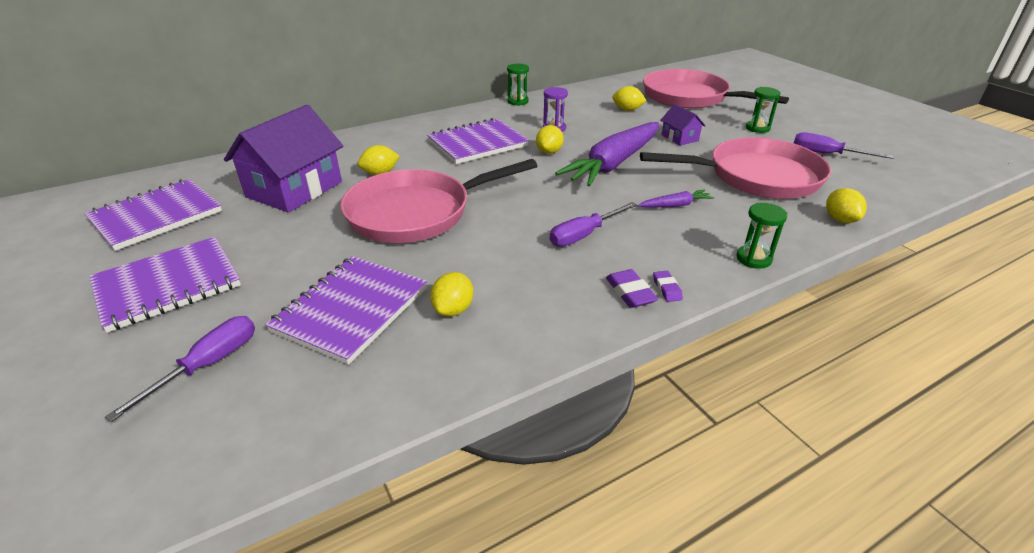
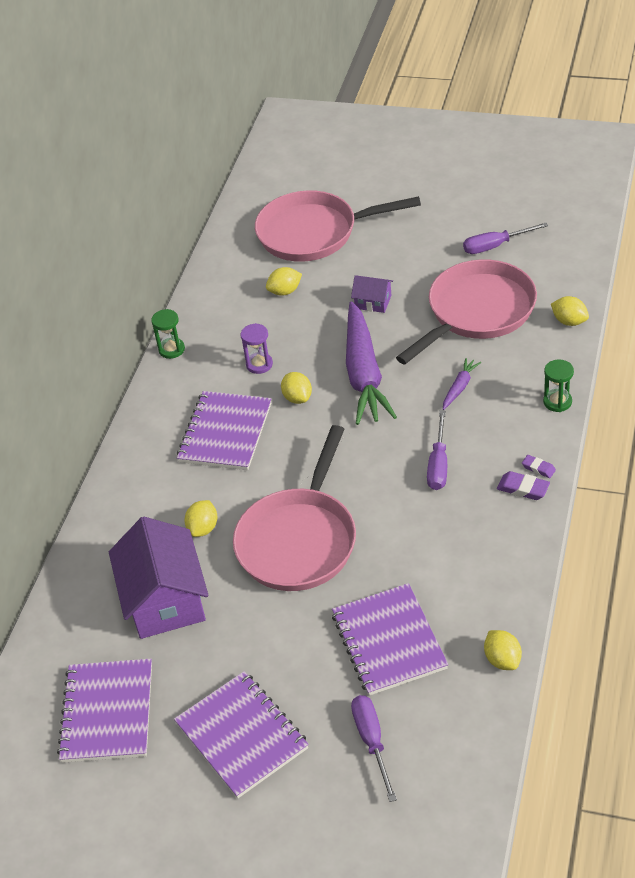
camera: 40 degrees left, 10 degrees up
purple notebook [89,237,241,333] -> purple notebook turned 45 degrees counterclockwise [174,671,309,799]
yellow lemon [430,272,473,316] -> yellow lemon moved to [484,630,522,670]
green hourglass [746,87,780,133] -> none

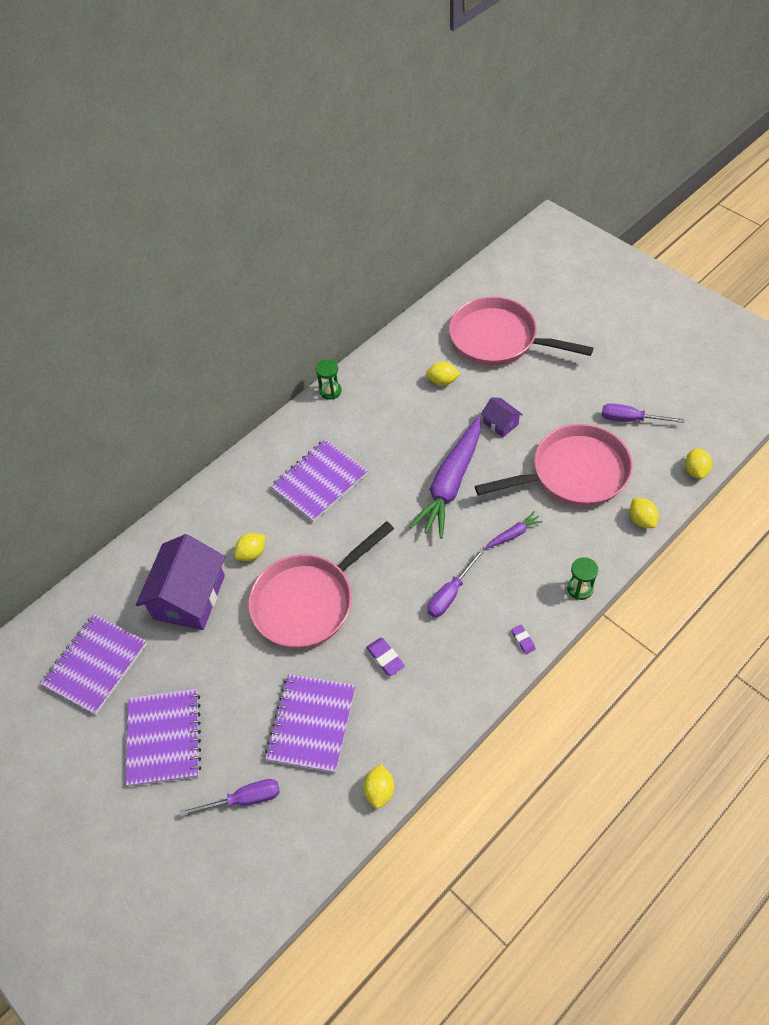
camera: 30 degrees right, 10 degrees up
purple hourglass [241,323,273,374] -> none
yellow lemon [281,372,312,404] -> yellow lemon moved to [685,448,712,479]
purple screwdriver [351,695,397,802] -> purple screwdriver turned 60 degrees clockwise [180,779,280,817]
purple eraser [497,471,550,500] -> purple eraser moved to [366,638,405,676]

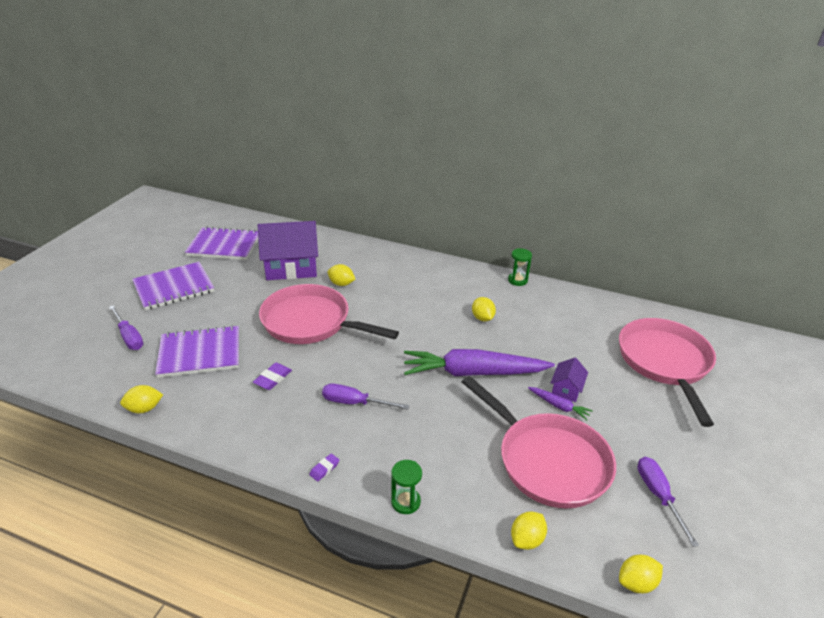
camera: 60 degrees right, 20 degrees down
purple notebook [270,439,368,522] -> none
yellow lemon [426,362,460,386] -> yellow lemon moved to [472,297,496,321]
purple carrot [485,512,543,549] -> purple carrot moved to [528,387,593,420]

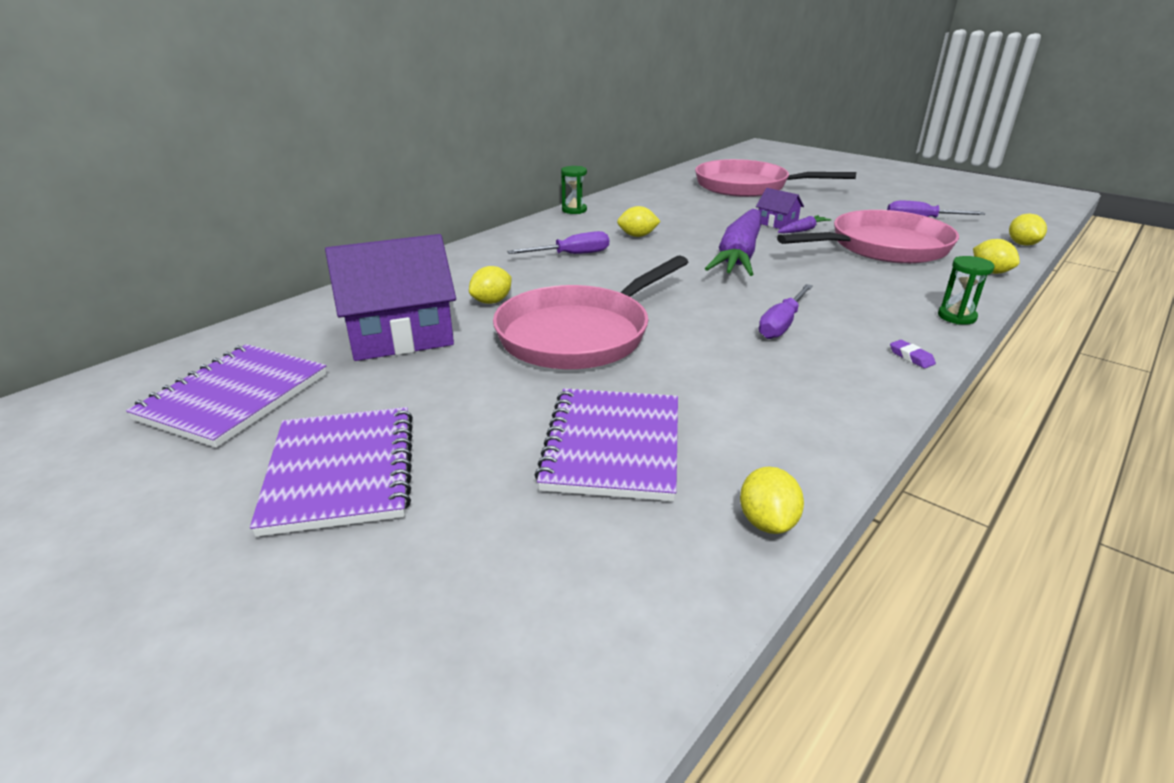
camera: 70 degrees left, 5 degrees down
purple screwdriver [109,305,143,350] -> purple screwdriver moved to [507,231,609,254]
purple eraser [253,363,292,390] -> none
purple house [258,221,318,280] -> purple house turned 60 degrees clockwise [325,234,456,361]

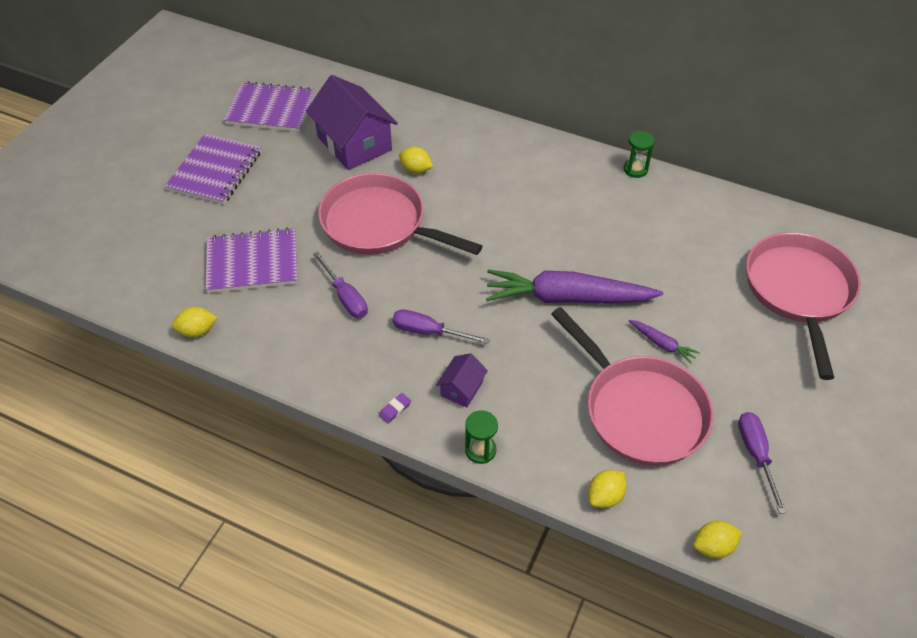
camera: 75 degrees right, 20 degrees up
purple notebook [250,407,413,537] -> purple notebook turned 45 degrees counterclockwise [165,134,261,205]
purple screwdriver [507,231,609,254] -> purple screwdriver moved to [313,252,368,318]
yellow lemon [617,206,661,237] -> none
purple house [756,188,804,229] -> purple house moved to [436,353,488,408]

